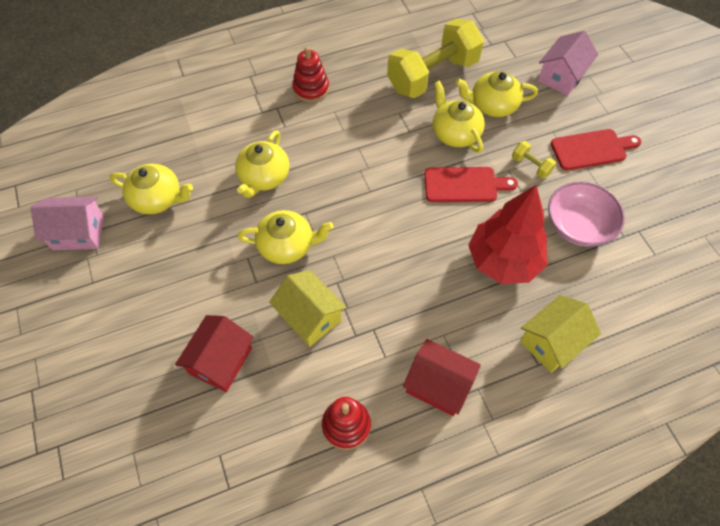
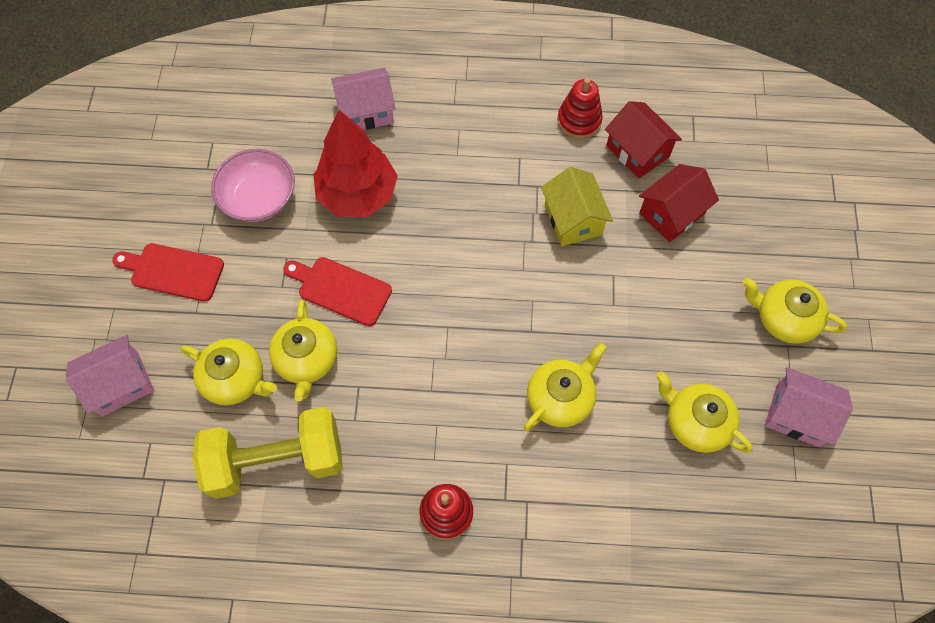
camera: 155 degrees left, 5 degrees up
yellow teapot [238,210,334,264] -> yellow teapot moved to [743,278,847,344]
red house [403,339,481,416] -> red house moved to [605,101,682,179]
yellow dumbbell [512,141,556,179] -> none
yellow house [520,295,601,373] -> pink house [331,68,396,130]

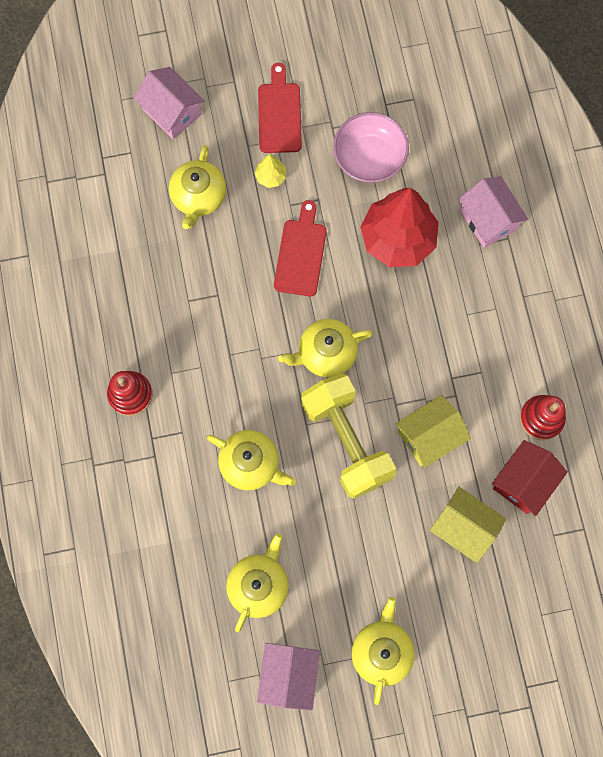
camera: 75 degrees right, 10 degrees up
yellow dumbbell [192,407,343,499] -> yellow dumbbell moved to [301,373,396,499]
yellow teapot [269,300,337,402] -> yellow teapot moved to [278,319,373,377]
red house [639,164,719,242] -> yellow house [430,487,506,563]
none -> yellow tree [255,154,286,188]

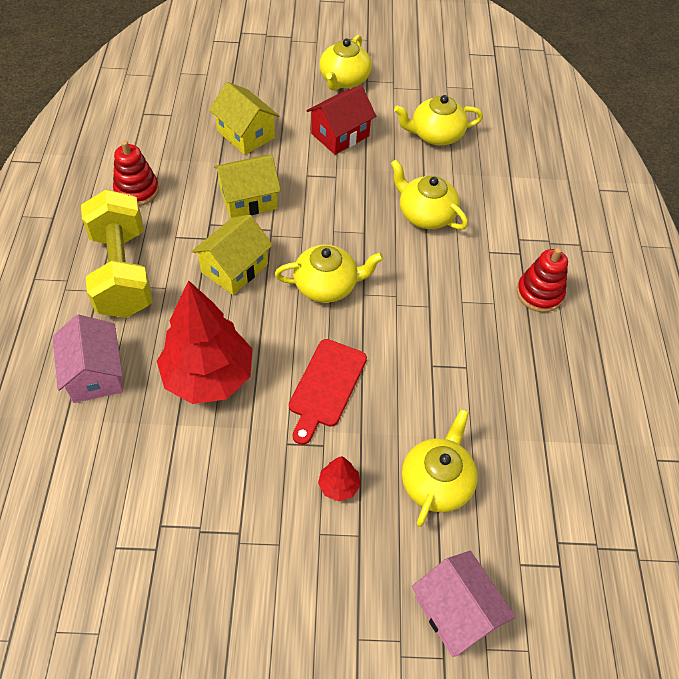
camera: 170 degrees left, 20 degrees down
yellow teapot [226,533,289,632] -> yellow teapot turned 45 degrees clockwise [394,95,483,146]
yellow tree [255,154,286,188] -> red tree [318,456,361,501]
pink house [257,643,320,711] -> none
red cutting board [258,63,302,153] -> none
yellow dumbbell [301,373,396,499] -> yellow dumbbell moved to [81,189,152,318]
pink bowl [333,112,409,183] -> none
red house [492,440,568,516] -> red house moved to [306,86,376,155]
none -> yellow house [191,215,273,295]

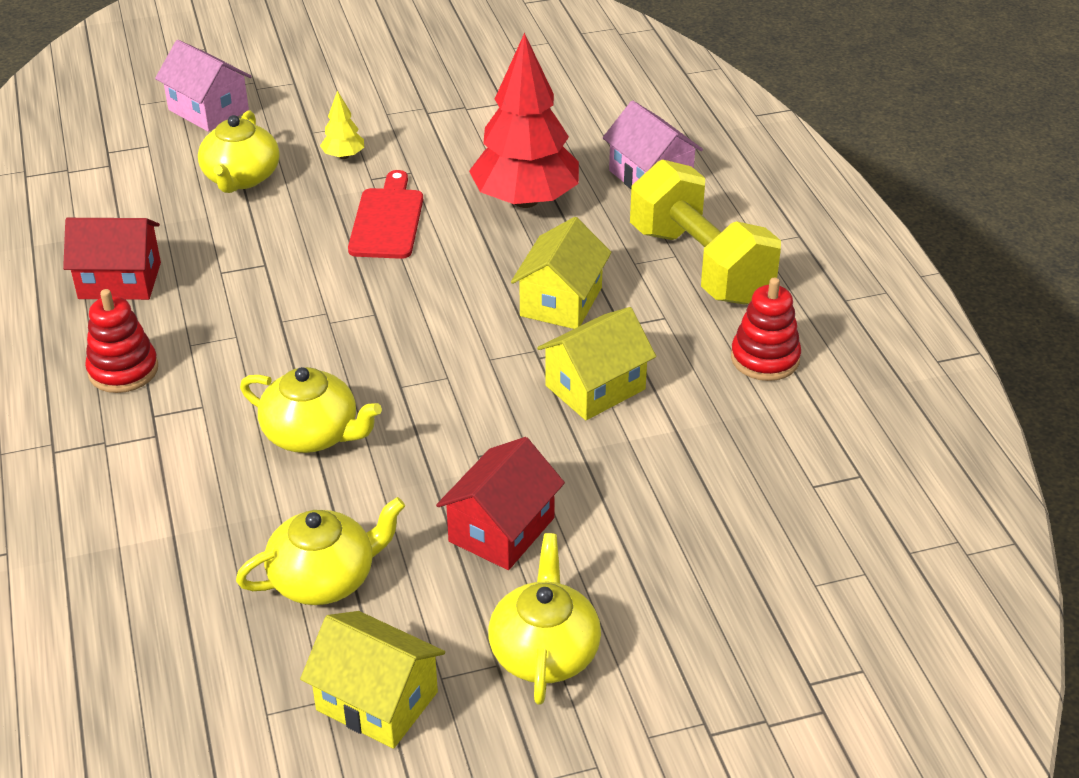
camera: 165 degrees right, 15 degrees down
yellow house [209,82,279,155] -> yellow house moved to [300,611,445,749]
yellow teapot [275,245,383,303] -> none
red tree [318,456,361,501] -> yellow tree [320,90,364,159]
none -> red house [63,218,161,300]

